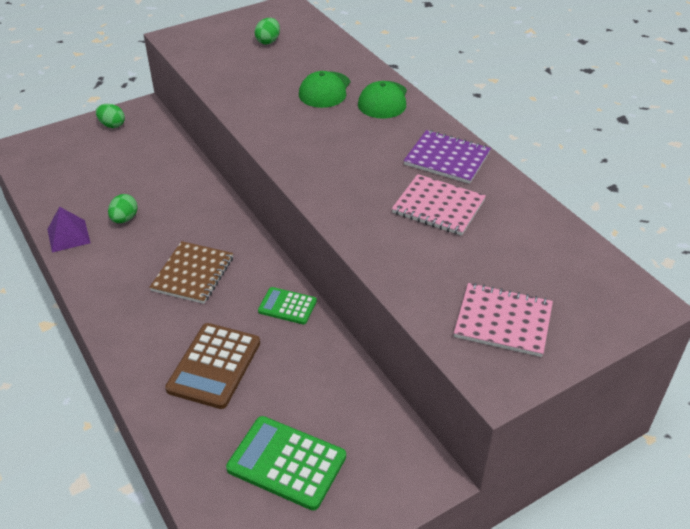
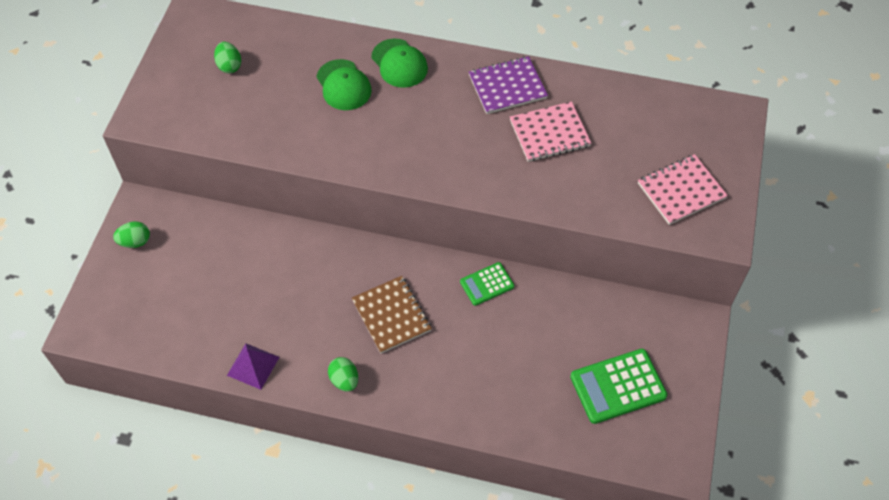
camera: 45 degrees left, 15 degrees up
green egg [108,194,137,223] -> green egg moved to [328,357,358,392]
brown calculator [165,323,260,409] -> none

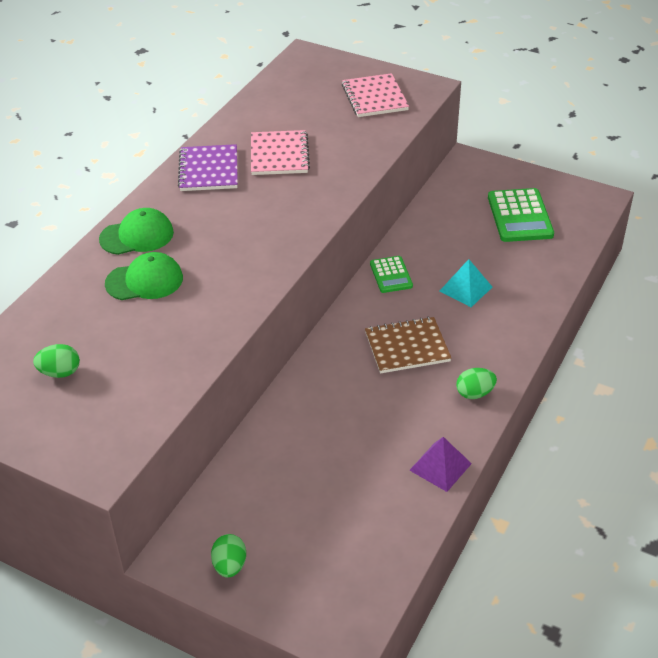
camera: 75 degrees left, 15 degrees down
none -> turquoise pyramid [440,259,492,307]

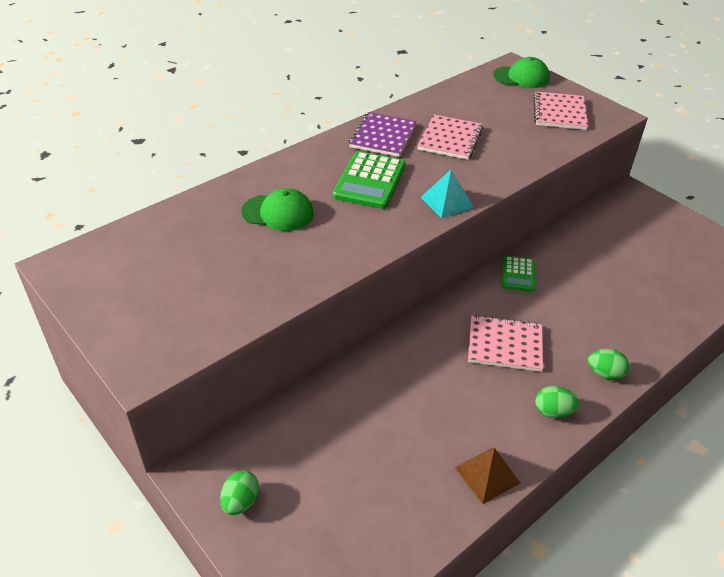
camera: 20 degrees right, 0 degrees up
green egg [33,344,80,378] -> green egg moved to [588,349,629,380]
green cap [99,208,174,255] -> green cap moved to [493,57,550,88]
brown notebook [365,317,451,374] -> pink notebook [468,315,543,372]
purple pyramid [409,437,472,492] -> brown pyramid [455,448,520,504]
turquoise pyramid [440,259,492,307] -> turquoise pyramid moved to [421,170,474,219]
green calculator [488,188,554,242] -> green calculator moved to [333,151,406,209]

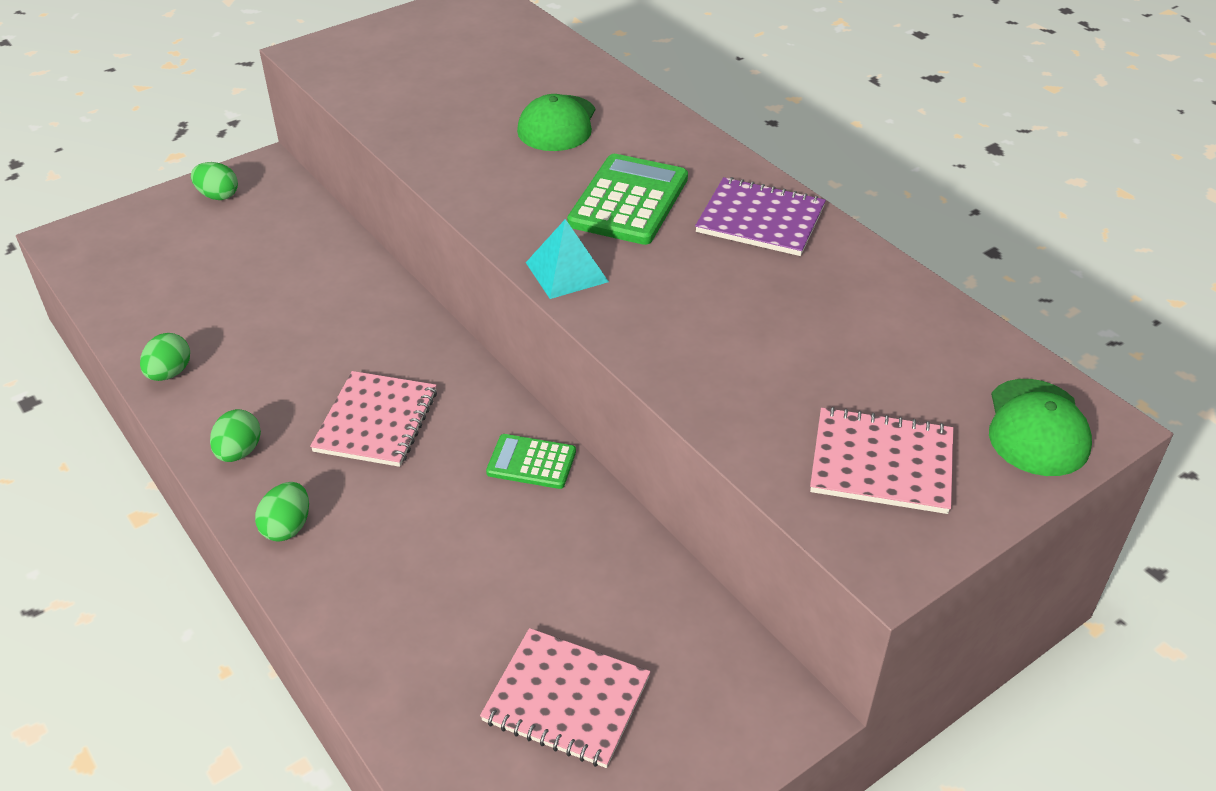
camera: 95 degrees right, 0 degrees up
green calculator [333,151,406,209] -> green calculator turned 90 degrees clockwise [567,154,688,245]
pink notebook [417,115,483,160] -> pink notebook moved to [480,628,651,768]
brown pyramid [455,448,520,504] -> green egg [140,333,190,381]

